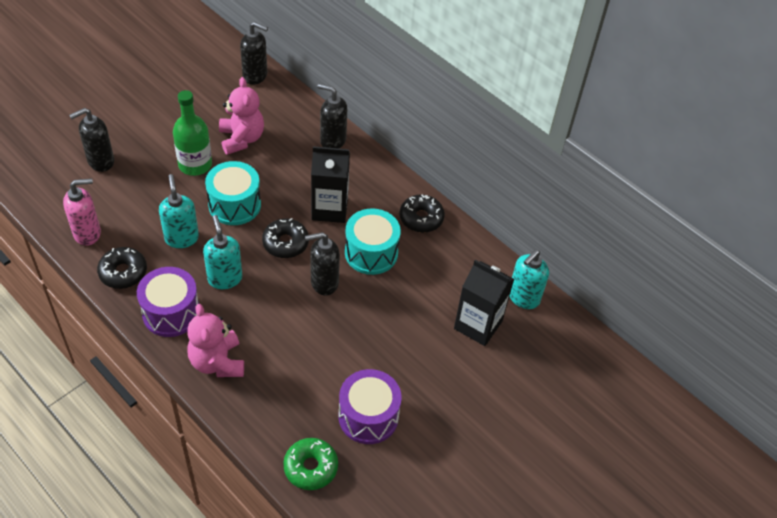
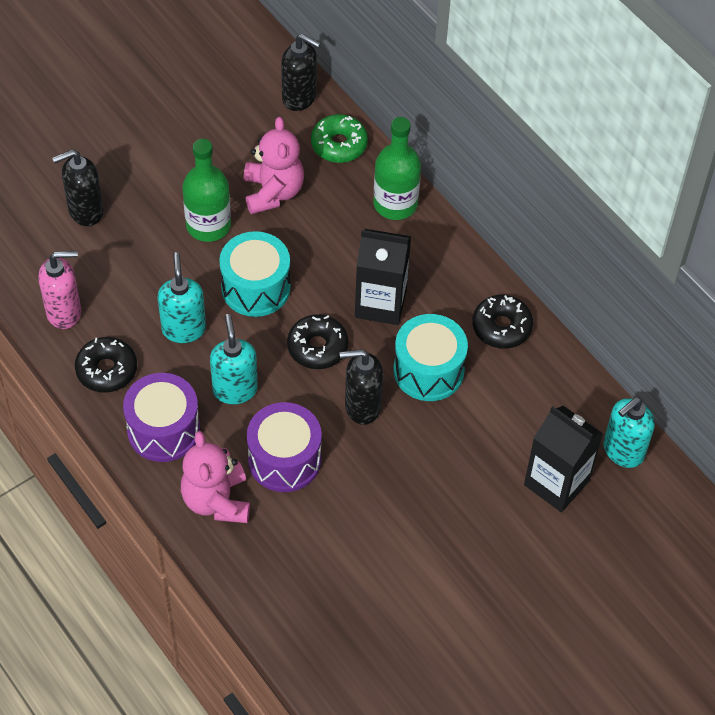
camera: 10 degrees right, 5 degrees up
green donut [283,438,338,490] -> green donut moved to [311,114,368,163]
black soap dispenser [317,84,347,149] -> green bottle [373,117,421,220]
purple drum [339,369,402,444] -> purple drum moved to [247,402,322,492]

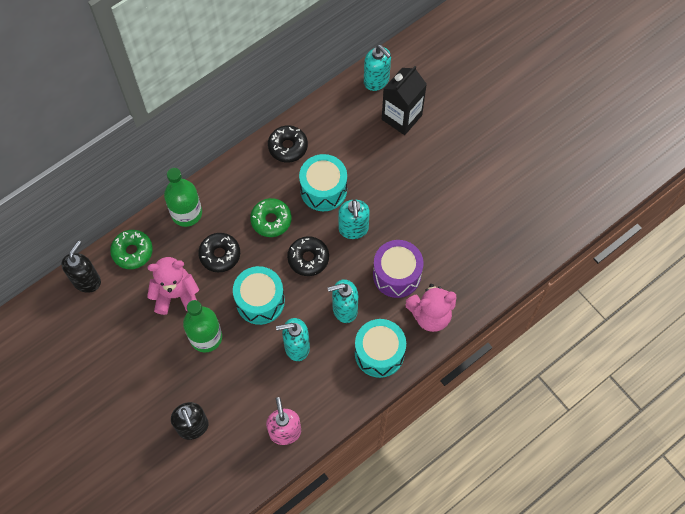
camera: 90 degrees left, 10 degrees up
black donut [75,337,137,393] -> black donut moved to [198,233,240,272]
purple drum [123,373,200,462] -> turquoise drum [355,319,406,378]
black soap dispenser [340,349,383,425] -> turquoise soap dispenser [338,199,370,239]
black carton [355,229,411,325] -> green donut [250,198,292,237]

